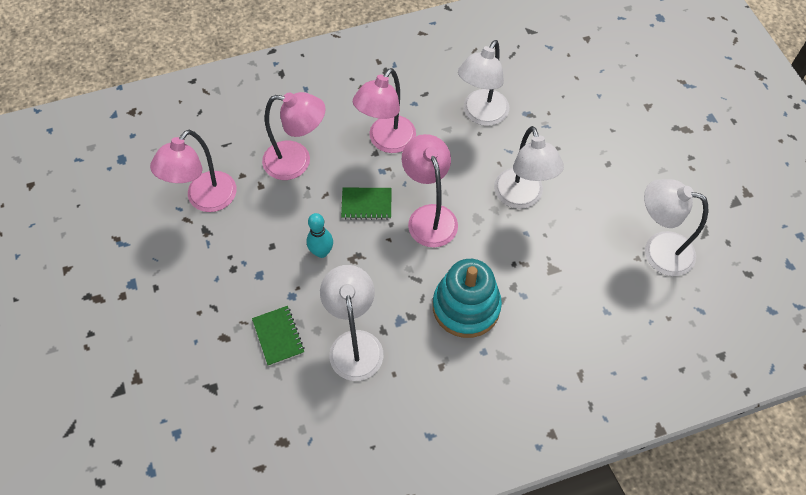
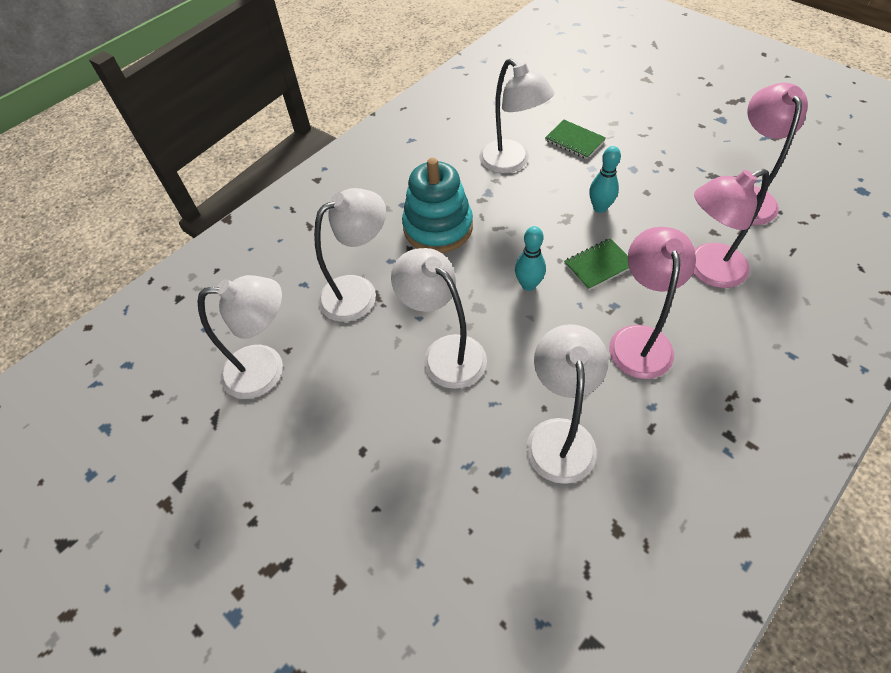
camera: 155 degrees right, 5 degrees down
pink lamp [402,134,458,247] -> turquoise bowling pin [515,226,546,291]
none -> white lamp [314,188,386,322]

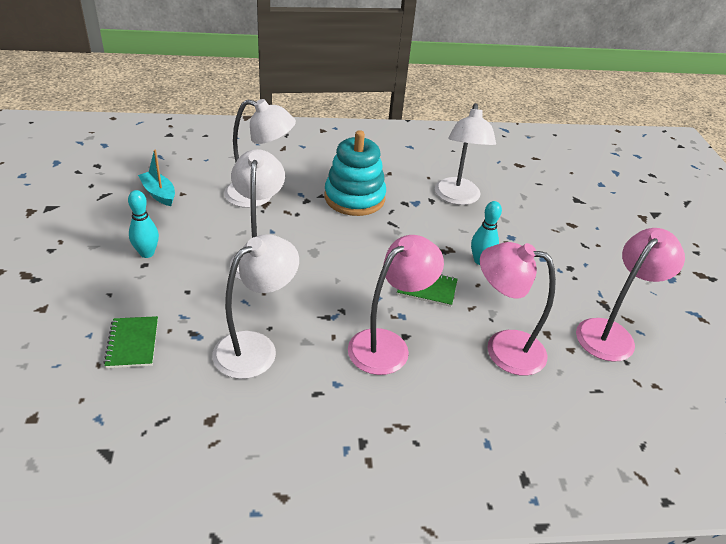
camera: 35 degrees right, 15 degrees down
white lamp [197,275,283,399] -> turquoise boat [138,150,175,206]
turquoise bowling pin [515,226,546,291] -> turquoise bowling pin moved to [128,190,159,258]
green notebook [545,120,606,159] -> green notebook moved to [103,316,158,368]

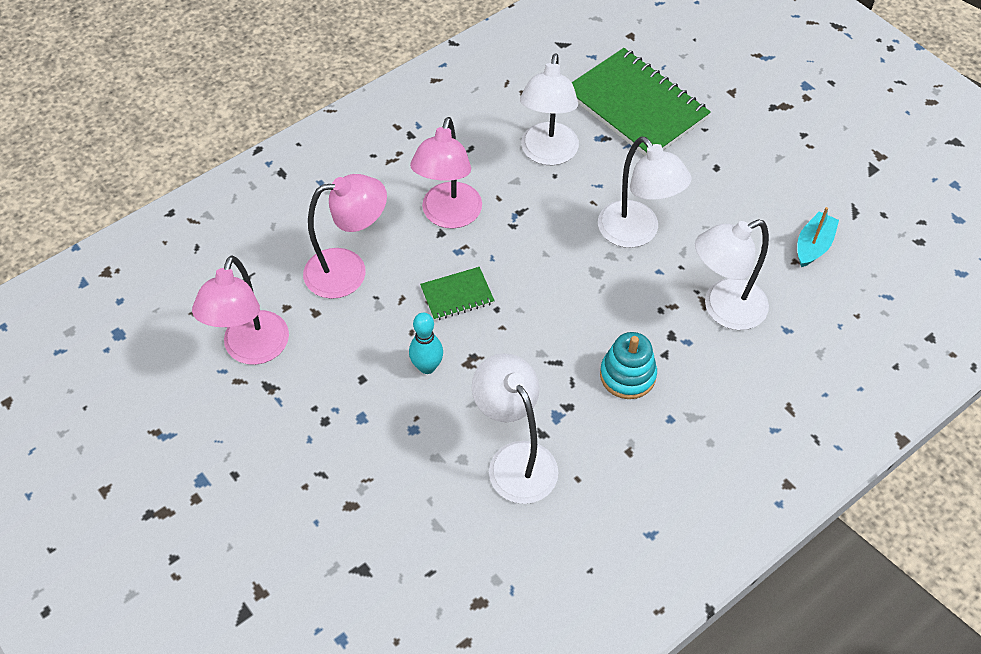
camera: 150 degrees right, 15 degrees up
green notebook [103,316,158,368] -> green notebook [572,48,711,156], size x2.13
turquoise bowling pin [128,190,159,258] -> none
turquoise boat [138,150,175,206] -> turquoise boat turned 75 degrees counterclockwise [797,207,839,267]
turquoise stacking toy [324,130,386,216] -> turquoise stacking toy [600,332,657,399], size x0.66

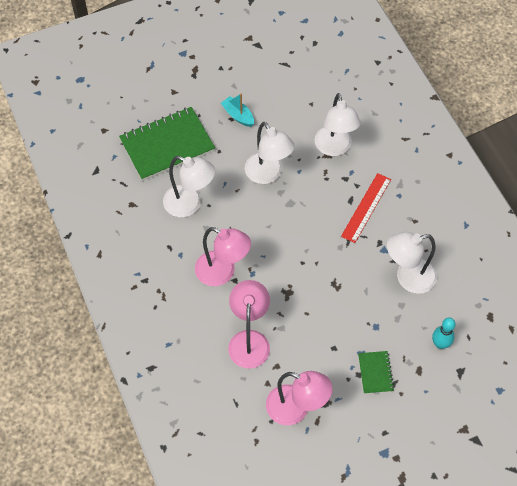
camera: 75 degrees left, 5 degrees up
turquoise bowling pin [409,313,443,374] -> turquoise bowling pin moved to [432,317,456,349]
green notebook [420,267,495,321] -> green notebook moved to [358,351,394,394]
white lamp [598,136,692,248] -> white lamp turned 75 degrees clockwise [245,122,295,184]
turquoise stacking toy [600,332,657,399] -> red ruler [341,173,391,243]
turquoise boat [797,207,839,267] -> turquoise boat moved to [221,93,254,127]

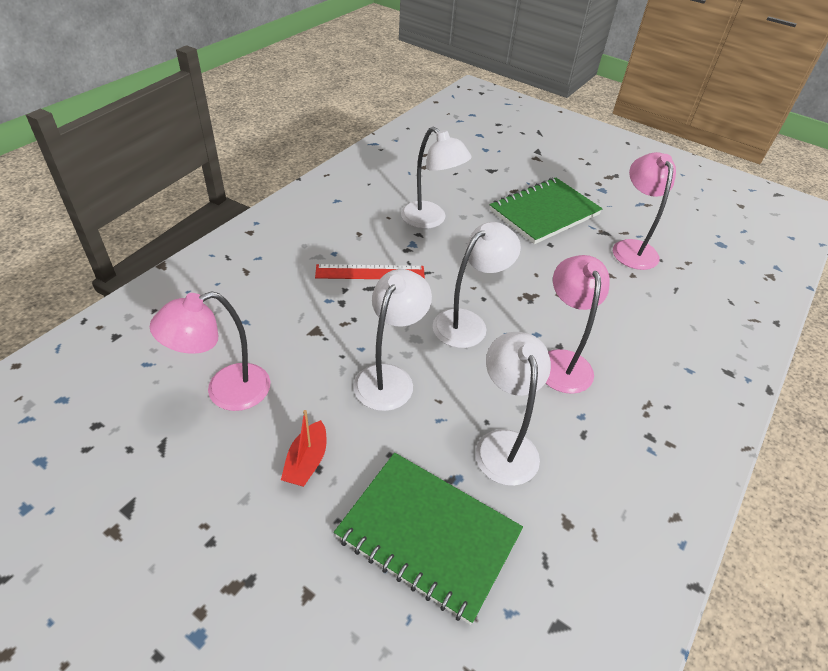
camera: 125 degrees left, 15 degrees down
turquoise boat [221,93,254,127] -> red boat [281,410,327,487]
pink lamp [228,280,270,369] -> pink lamp moved to [150,291,270,411]
white lamp [315,93,361,156] -> white lamp moved to [433,222,521,348]
green notebook [358,351,394,394] -> green notebook [490,178,603,244], size x2.13
turquoise bowling pin [432,317,456,349] -> none

